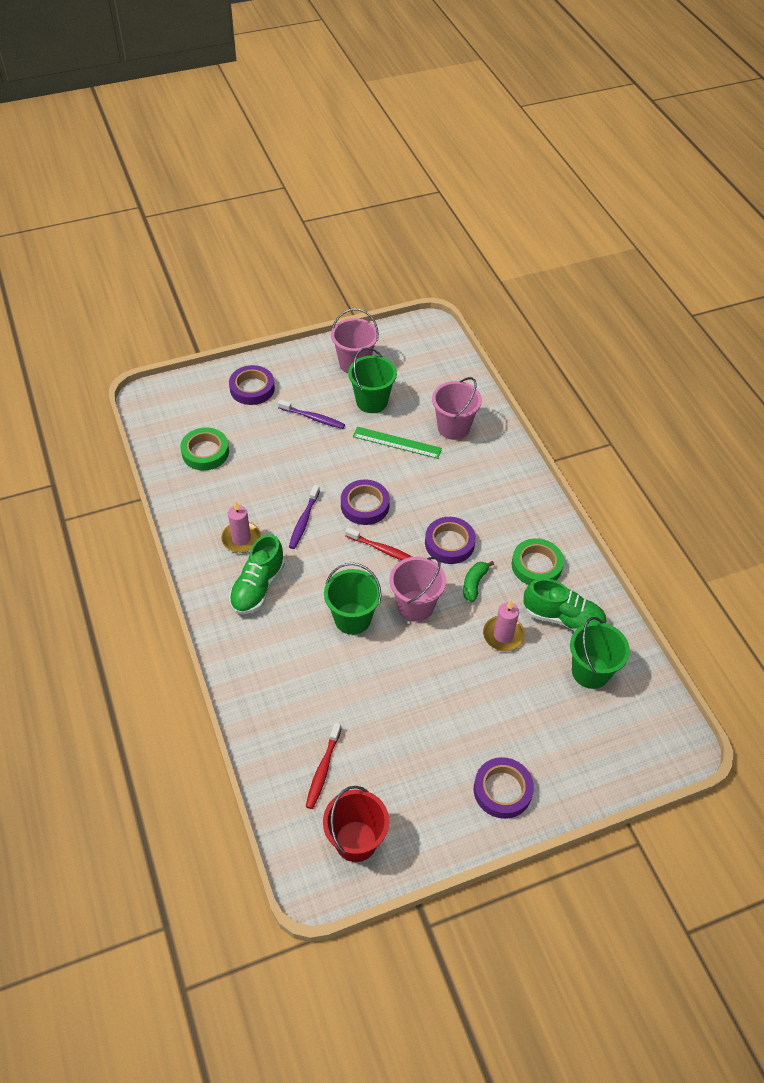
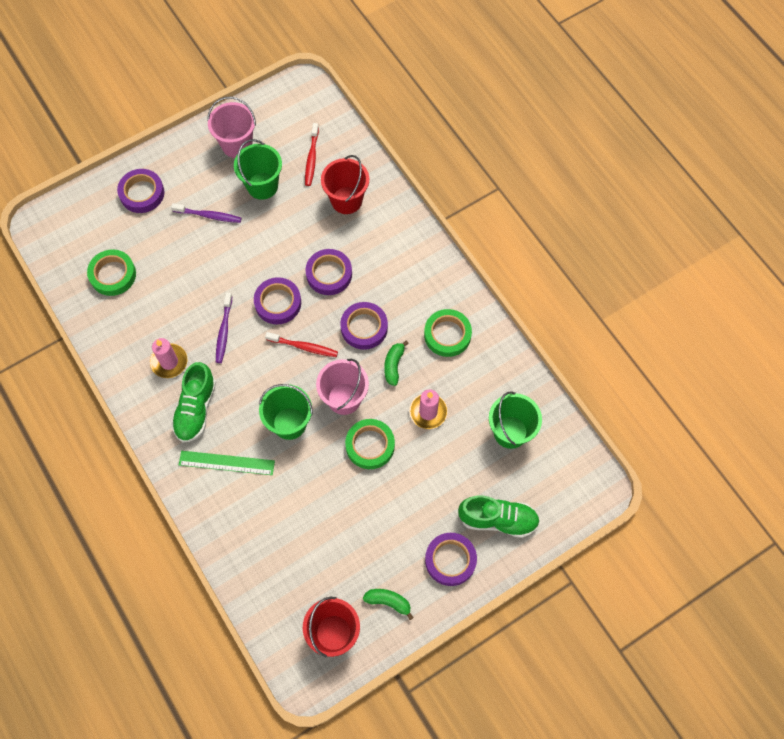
camera: 10 degrees left, 15 degrees up
red toothbrush [306,723,342,809] -> red toothbrush moved to [305,123,319,186]
green ruler [353,427,442,459] -> green ruler moved to [179,451,275,475]
pink bucket [432,377,482,440] -> red bucket [321,155,369,214]
green shoe [523,578,607,631] -> green shoe moved to [458,495,540,538]
none -> purple tape [306,249,352,295]
none -> green tape [345,419,395,469]
none -> green banana [363,589,414,620]

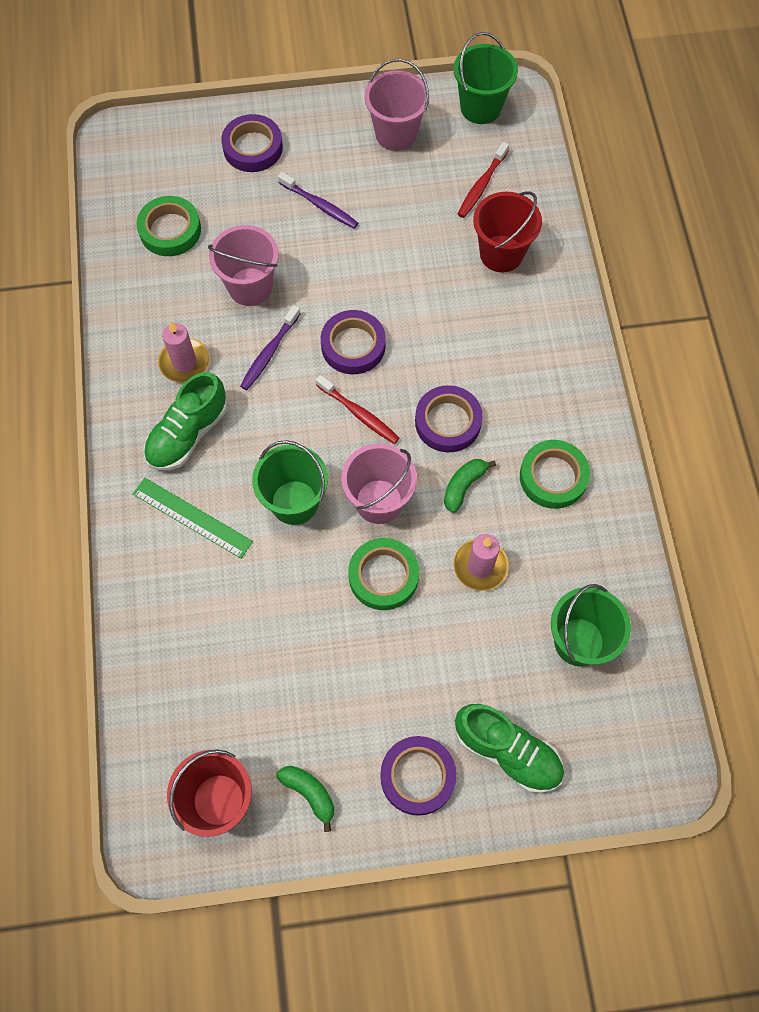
camera: 25 degrees right, 0 degrees up
green bucket [234,139,282,200] -> green bucket moved to [454,32,518,124]
purple tape [306,249,352,295] -> none
none -> pink bucket [208,225,279,306]

